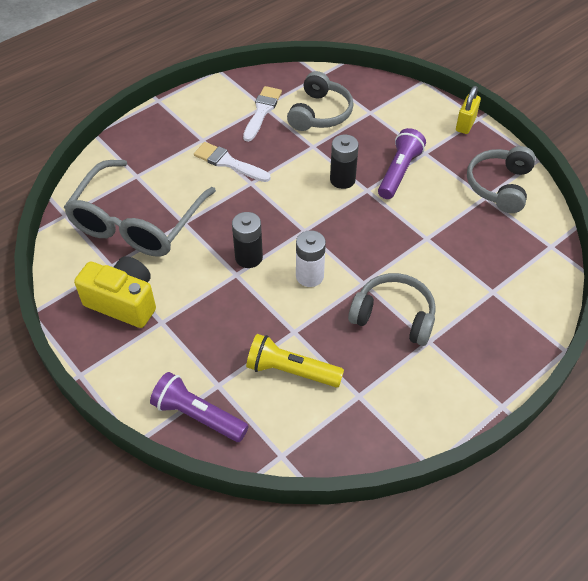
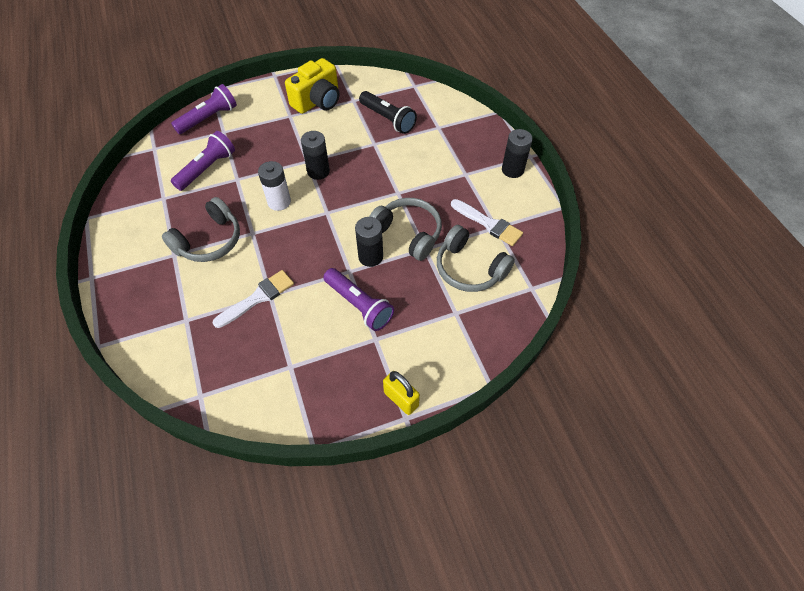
camera: 110 degrees right, 5 degrees up
grey glasses [64,160,216,256] -> black flashlight [359,91,417,134]
white brush [194,142,271,182] -> white brush moved to [213,270,294,328]
yellow flashlight [246,334,344,387] -> purple flashlight [171,131,235,191]
grey headphones [467,146,536,213] -> grey headphones moved to [369,198,442,261]
none -> black battery [502,129,533,178]

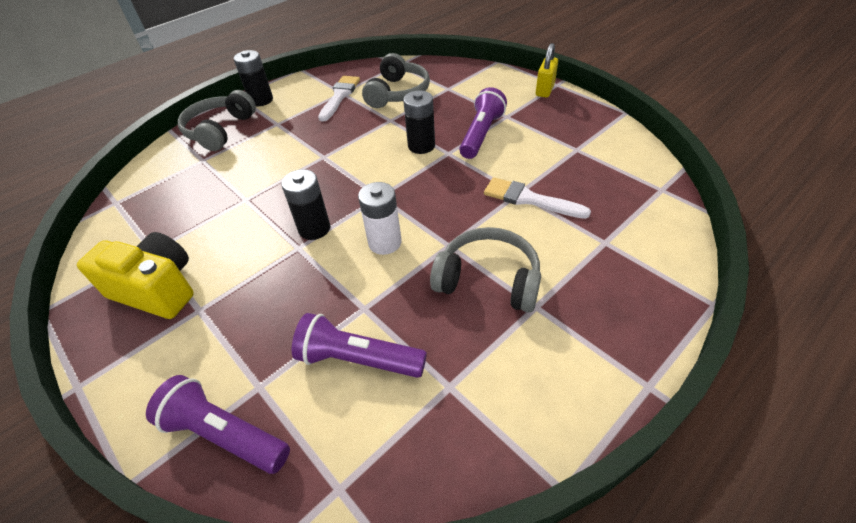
camera: 110 degrees left, 10 degrees down
black flashlight [359,91,417,134] -> none
grey headphones [369,198,442,261] -> grey headphones moved to [178,90,256,151]

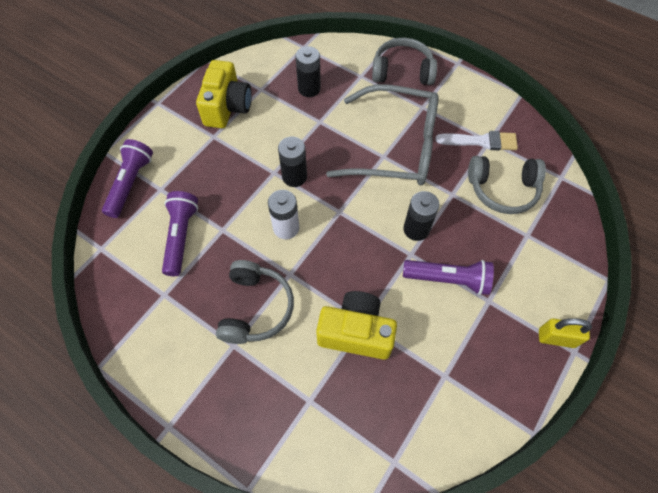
camera: 75 degrees right, 15 degrees up
black battery [234,50,273,106] -> black battery moved to [295,46,321,97]
white brush [484,177,591,219] -> yellow camera [316,291,397,360]
none -> grey glasses [326,84,439,186]

